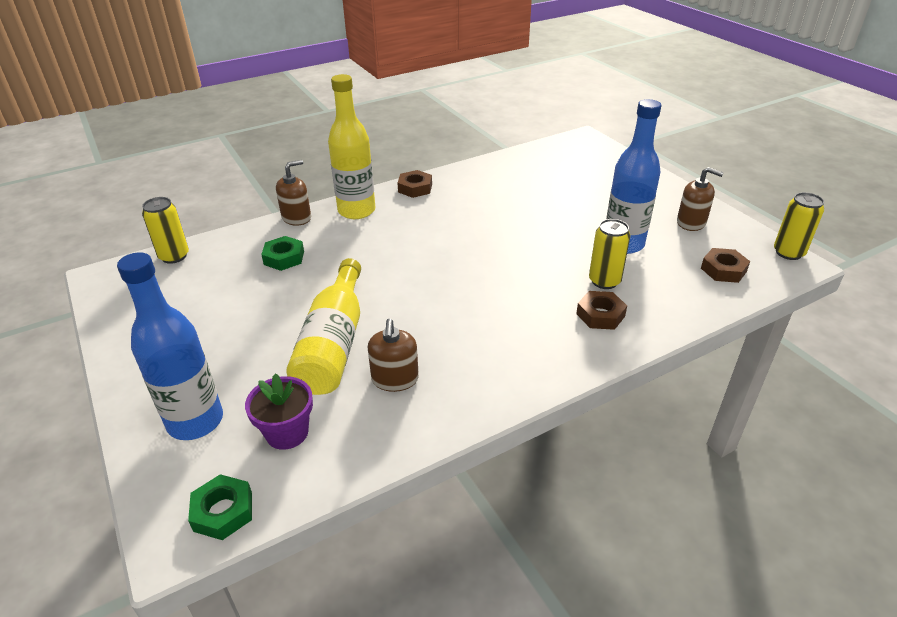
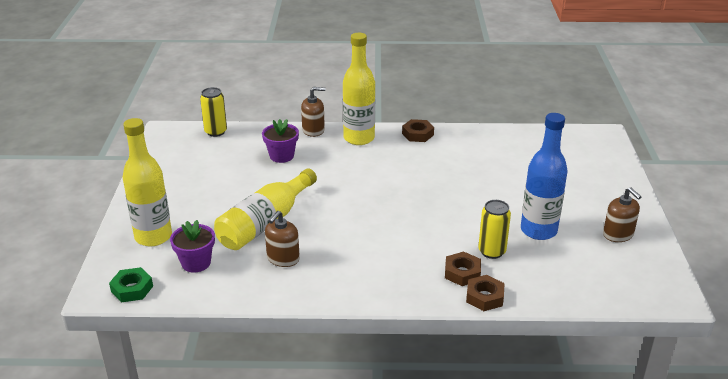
camera: 30 degrees right, 5 degrees down
blue bottle [117,252,223,440] -> yellow bottle [123,118,172,246]
green nut [261,236,304,271] -> purple flower pot [262,119,299,163]
brown nut [701,248,750,283] -> brown nut moved to [466,275,505,311]
yellow can [774,192,824,260] -> none

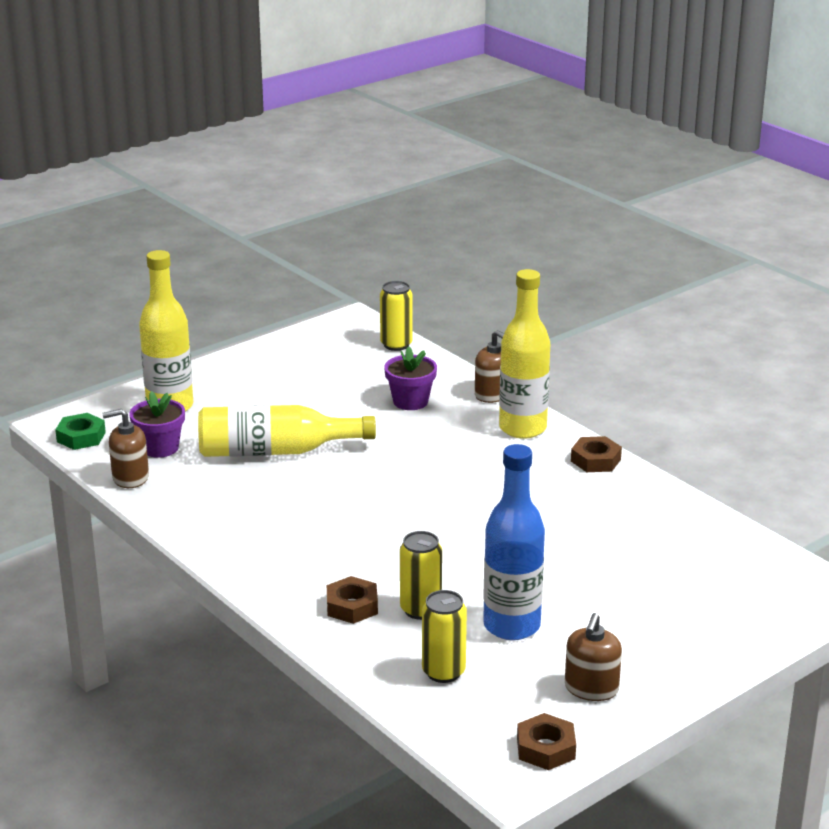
camera: 50 degrees right, 5 degrees down
brown soap dispenser [265,211,300,267] -> brown soap dispenser moved to [102,409,149,488]
brown nut [466,275,505,311] -> brown nut moved to [517,713,576,770]
none -> yellow can [422,590,467,683]

